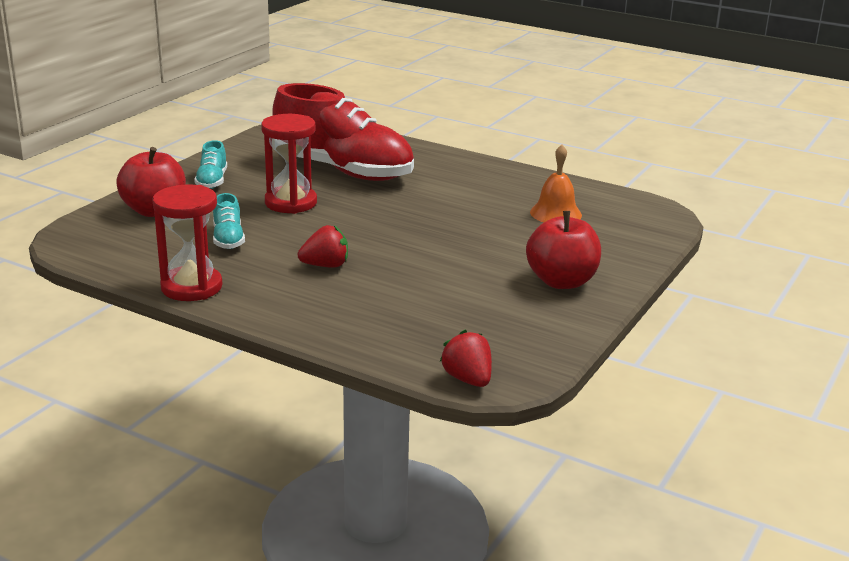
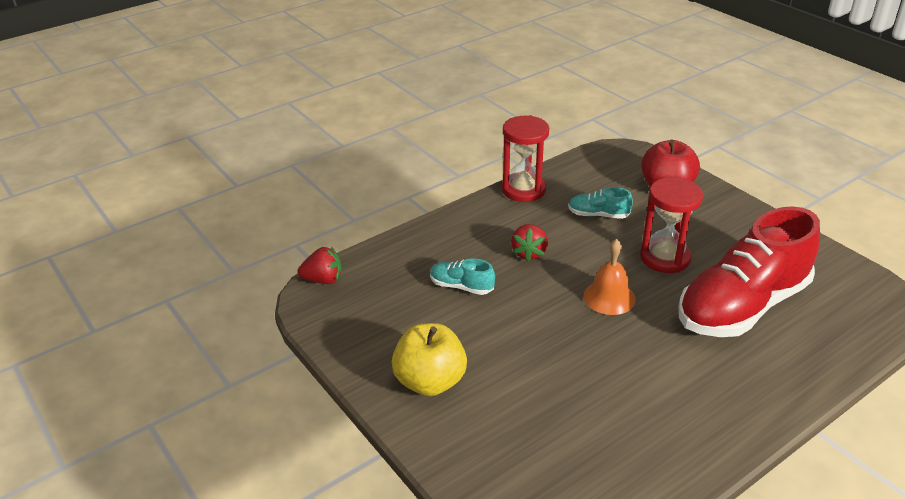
camera: 115 degrees right, 10 degrees up
turquoise shoe [194,140,227,189] -> turquoise shoe moved to [430,258,495,295]
red apple [526,211,601,289] -> yellow apple [392,323,467,396]
orange bell [530,145,582,222] -> orange bell moved to [584,239,636,315]

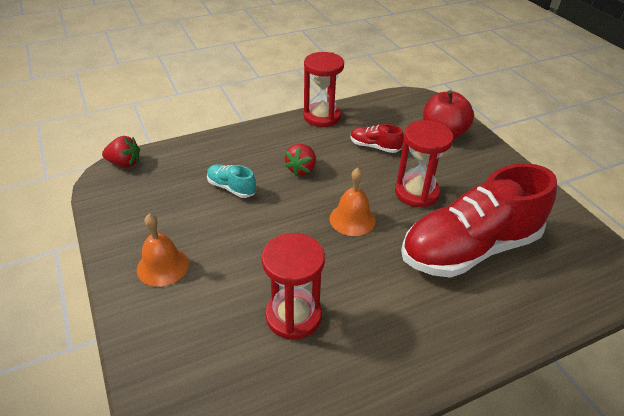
camera: 10 degrees right, 5 degrees up
yellow apple [392,323,467,396] -> orange bell [137,214,189,287]
turquoise shoe [568,187,633,219] -> red shoe [351,124,404,153]
none -> red hourglass [262,233,325,340]

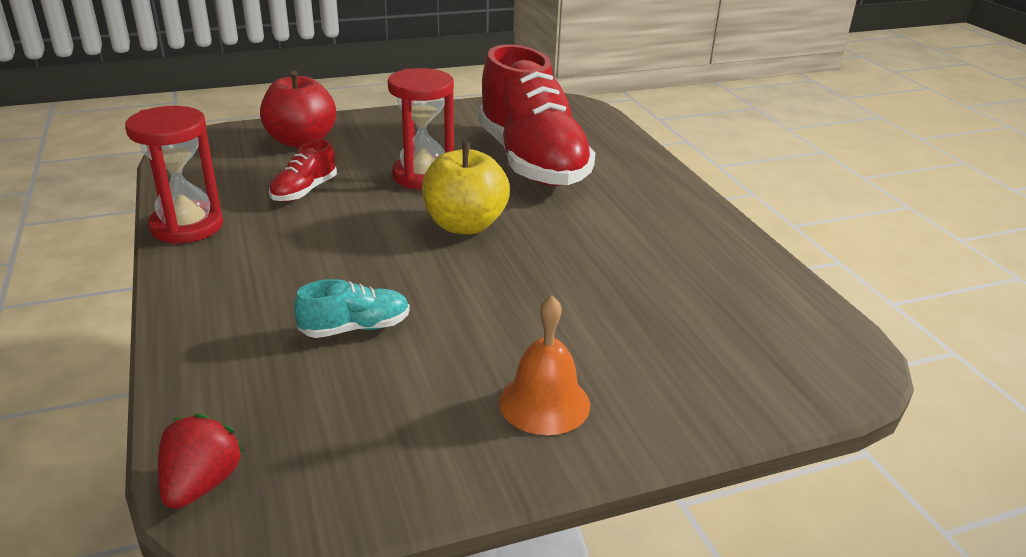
camera: 85 degrees left, 10 degrees down
turquoise shoe [207,164,256,198] -> turquoise shoe turned 150 degrees counterclockwise [294,279,410,338]
red hourglass [262,233,325,340] -> none
red strawberry [284,144,316,176] -> none
orange bell [329,168,376,236] -> yellow apple [422,142,510,234]

